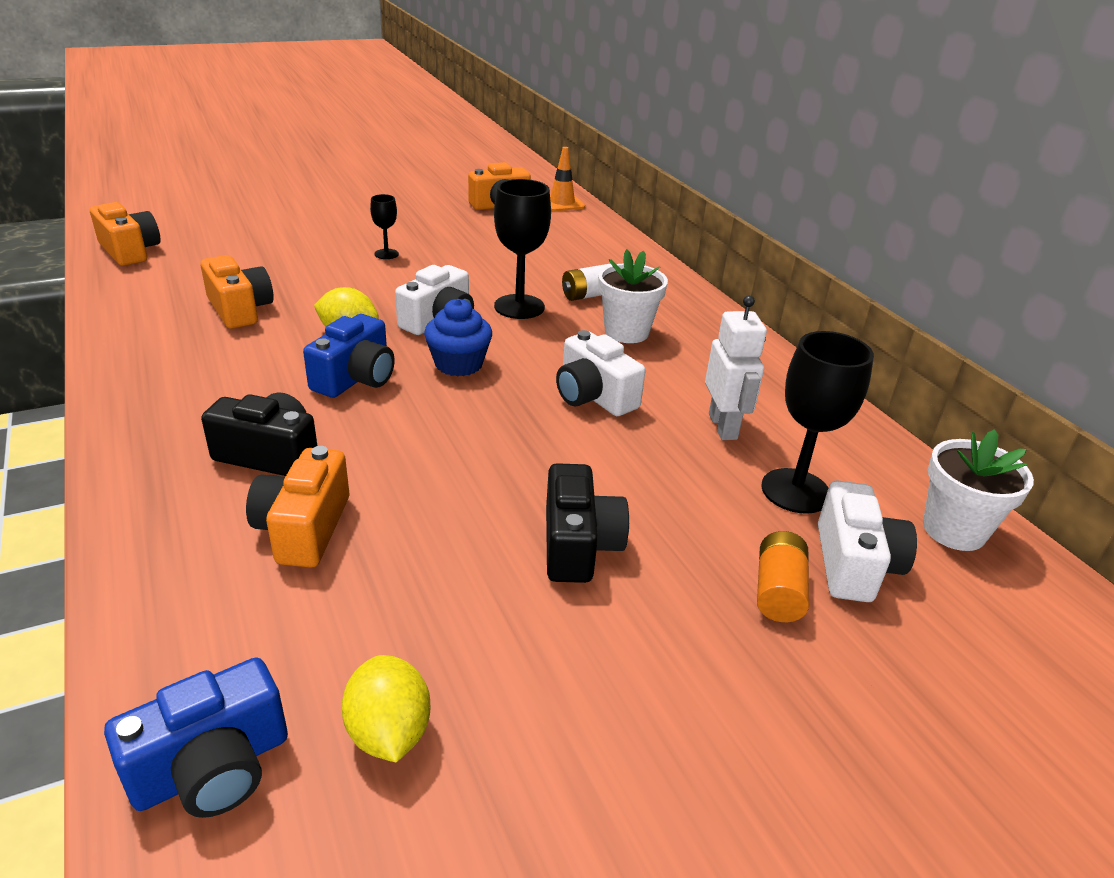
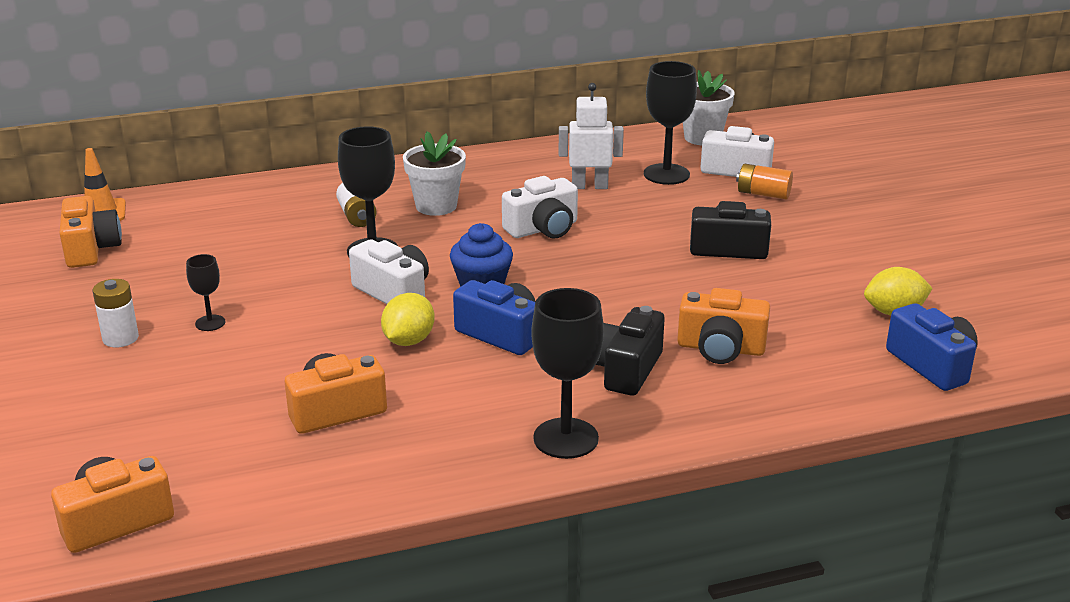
camera: 80 degrees left, 5 degrees down
none -> white battery [93,279,139,348]
none -> black goblet [531,288,604,459]

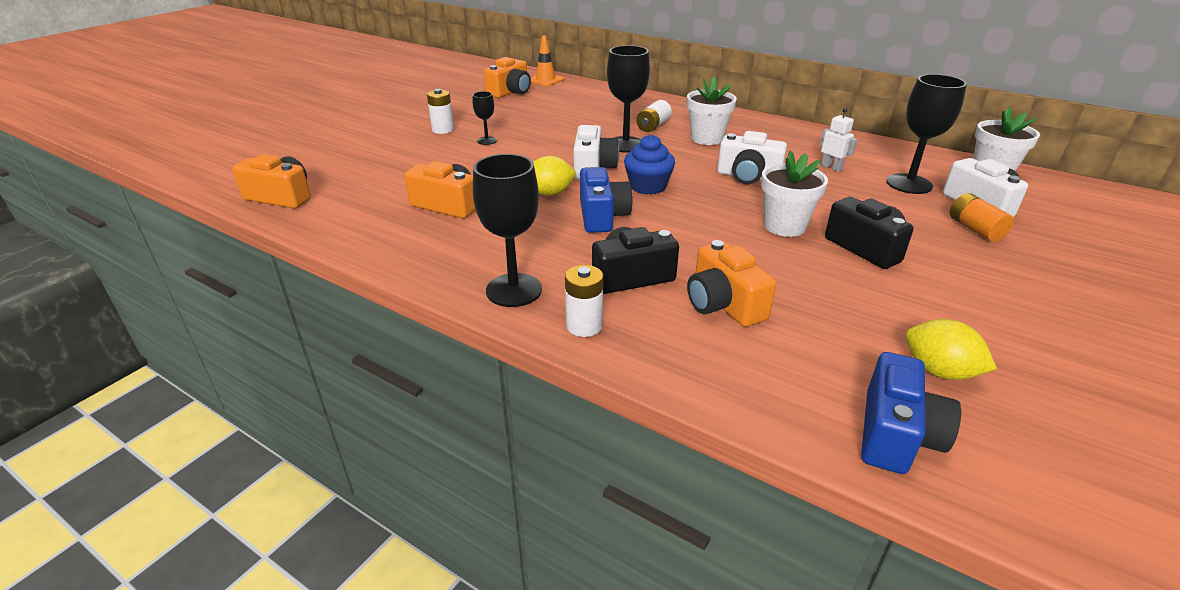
camera: 50 degrees right, 5 degrees up
white robot [559,83,624,189] -> white robot [820,108,858,172], size x0.64
none -> white battery [565,265,603,337]
none -> white flower pot [761,151,828,237]

